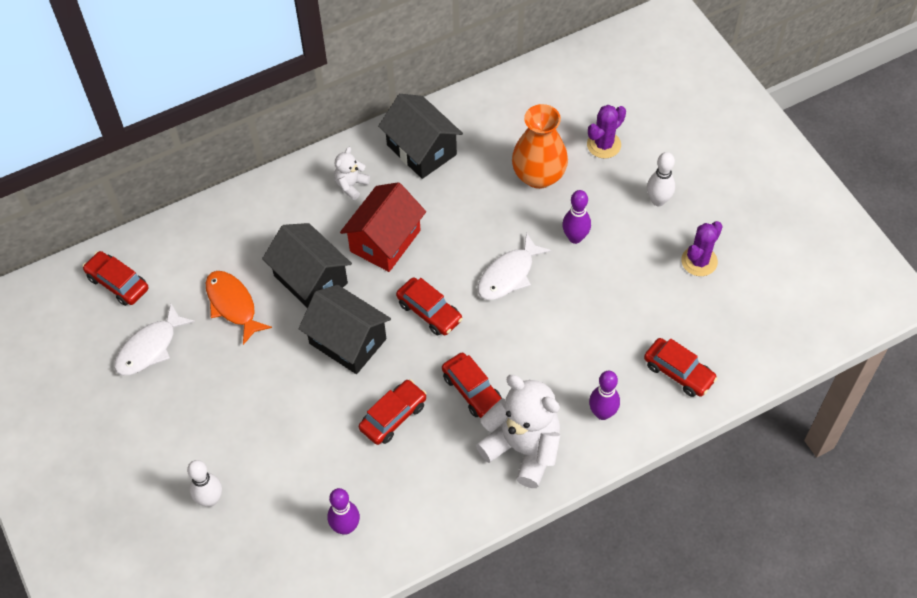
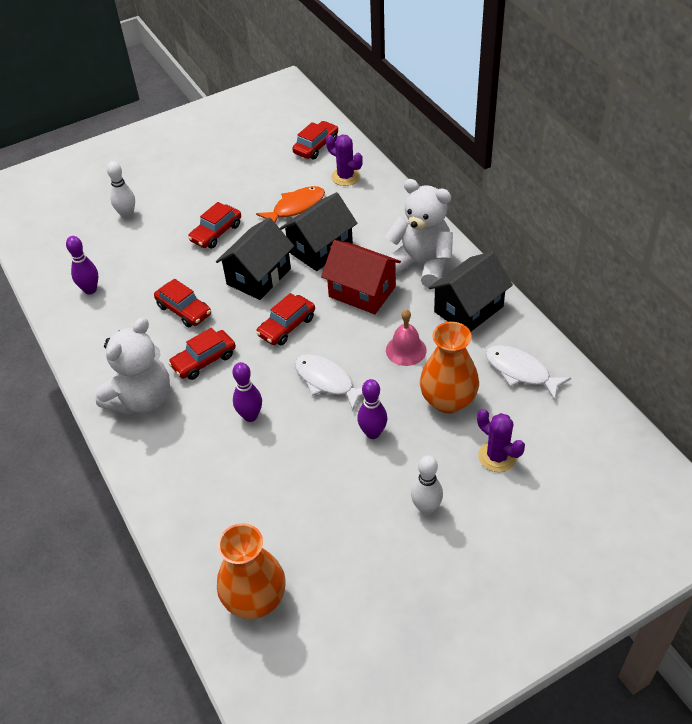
camera: 90 degrees right, 10 degrees down
white fish [114,304,195,376] -> white fish moved to [486,345,571,400]
white teddy bear [334,147,370,200] -> white teddy bear [385,179,453,288], size x2.10
purple bowling pin [589,371,620,420] -> purple bowling pin moved to [232,362,262,422]
red car [644,338,718,397] -> red car moved to [188,202,241,248]
purple cactus [681,221,723,276] -> purple cactus moved to [326,134,363,186]
none -> orange vase [217,523,286,619]
none -> pink bell [386,309,427,366]

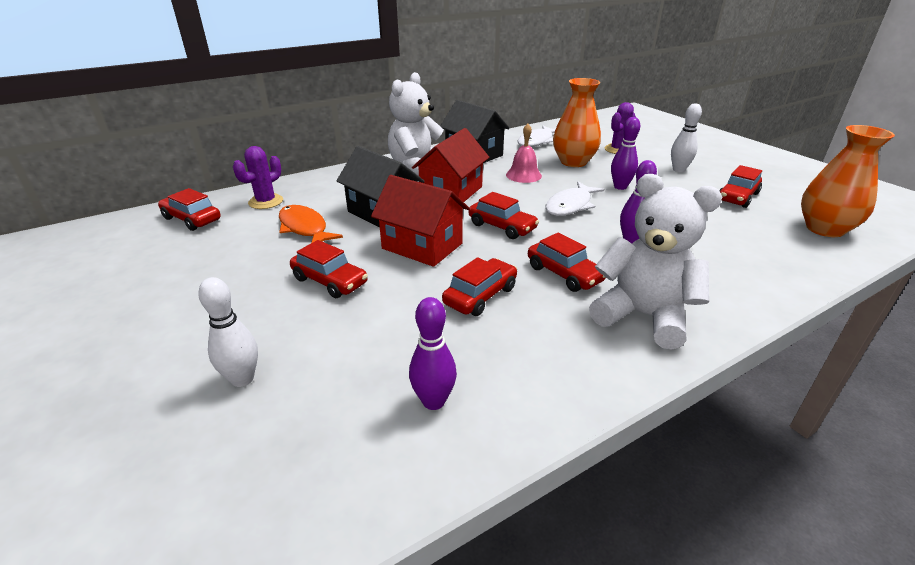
camera: 95 degrees left, 15 degrees down
black house [216,218,294,300] -> red house [371,175,469,267]
none -> red car [719,165,762,208]

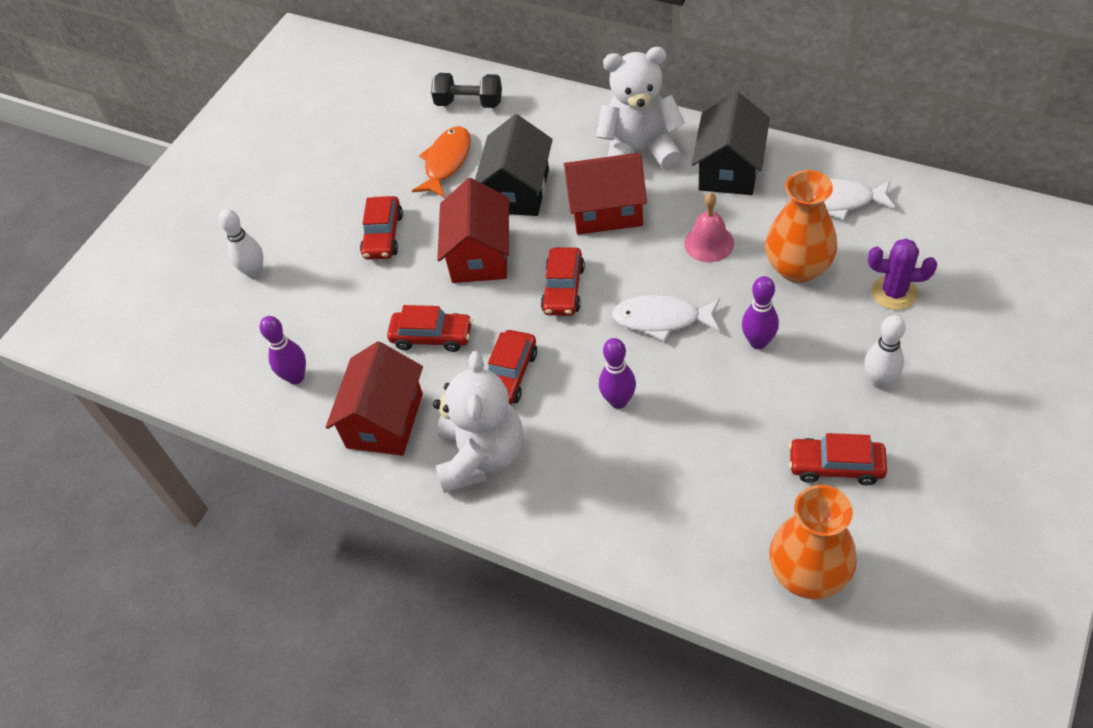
camera: 65 degrees right, 20 degrees up
red car [158,188,221,231] -> none
purple cactus [233,146,283,209] -> black dumbbell [431,73,502,108]
none -> red house [326,341,423,456]

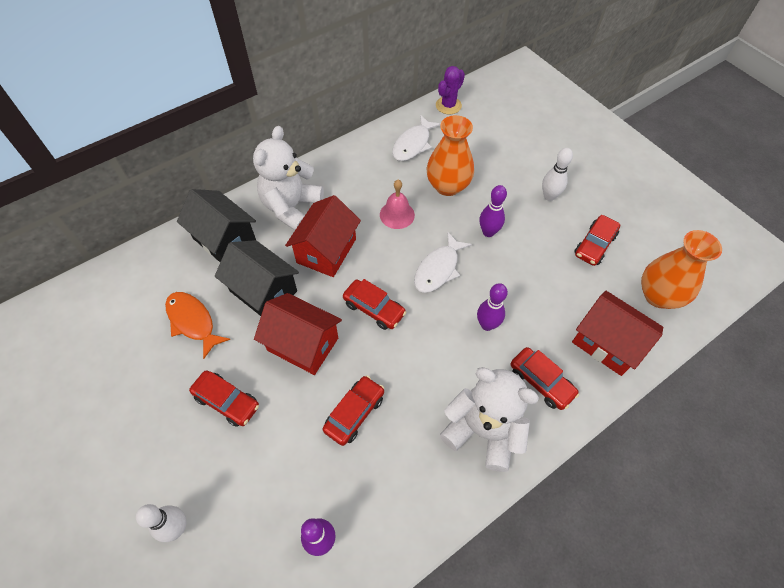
camera: 70 degrees left, 5 degrees up
red house [326,341,423,456] -> red house moved to [572,291,663,376]
black dumbbell [431,73,502,108] -> none
red car [488,330,537,405] -> red car moved to [511,347,579,410]
black house [692,91,770,195] -> black house moved to [177,189,256,262]
purple cactus [868,239,937,310] -> purple cactus moved to [436,66,465,115]

